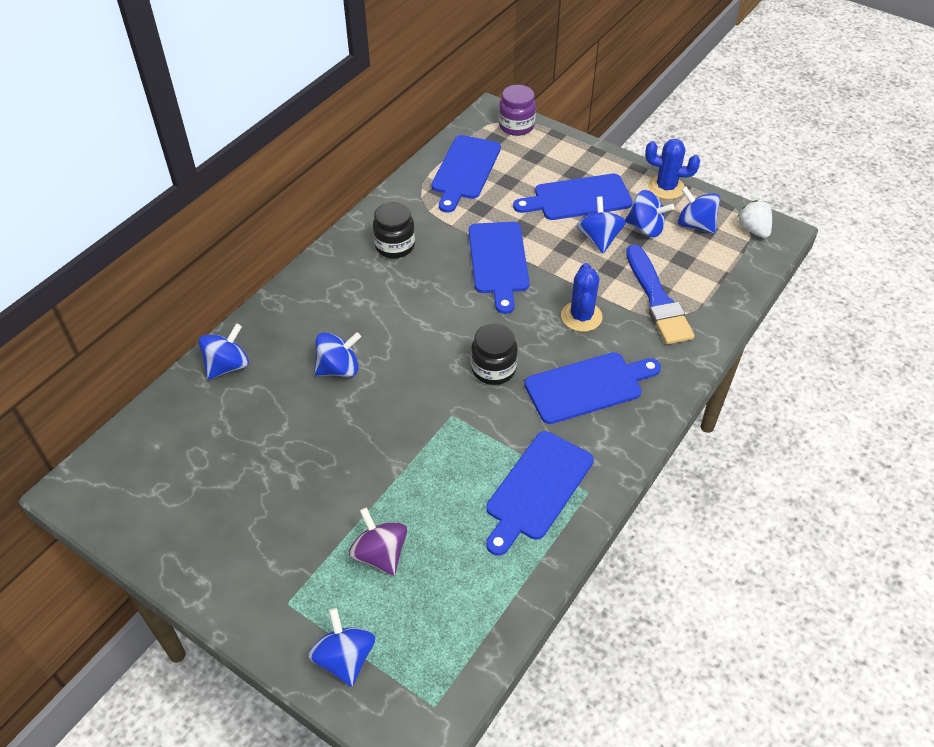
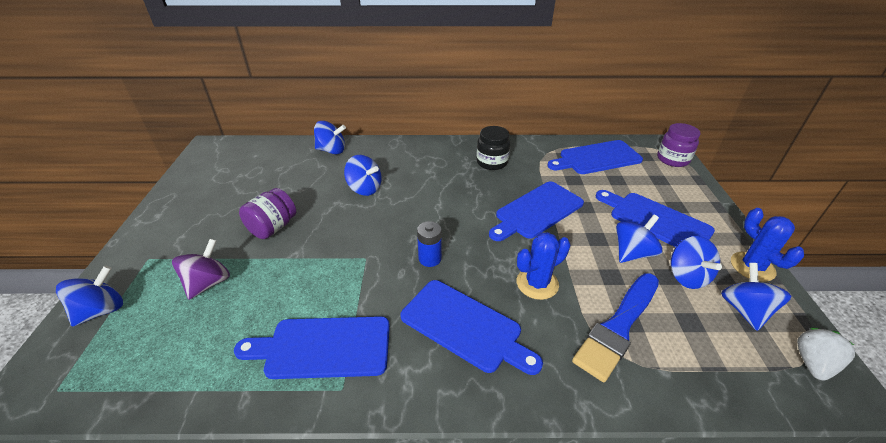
camera: 55 degrees right, 10 degrees down
black jar [471,323,518,385] -> blue battery [417,221,442,267]
none -> purple jar [239,188,296,239]

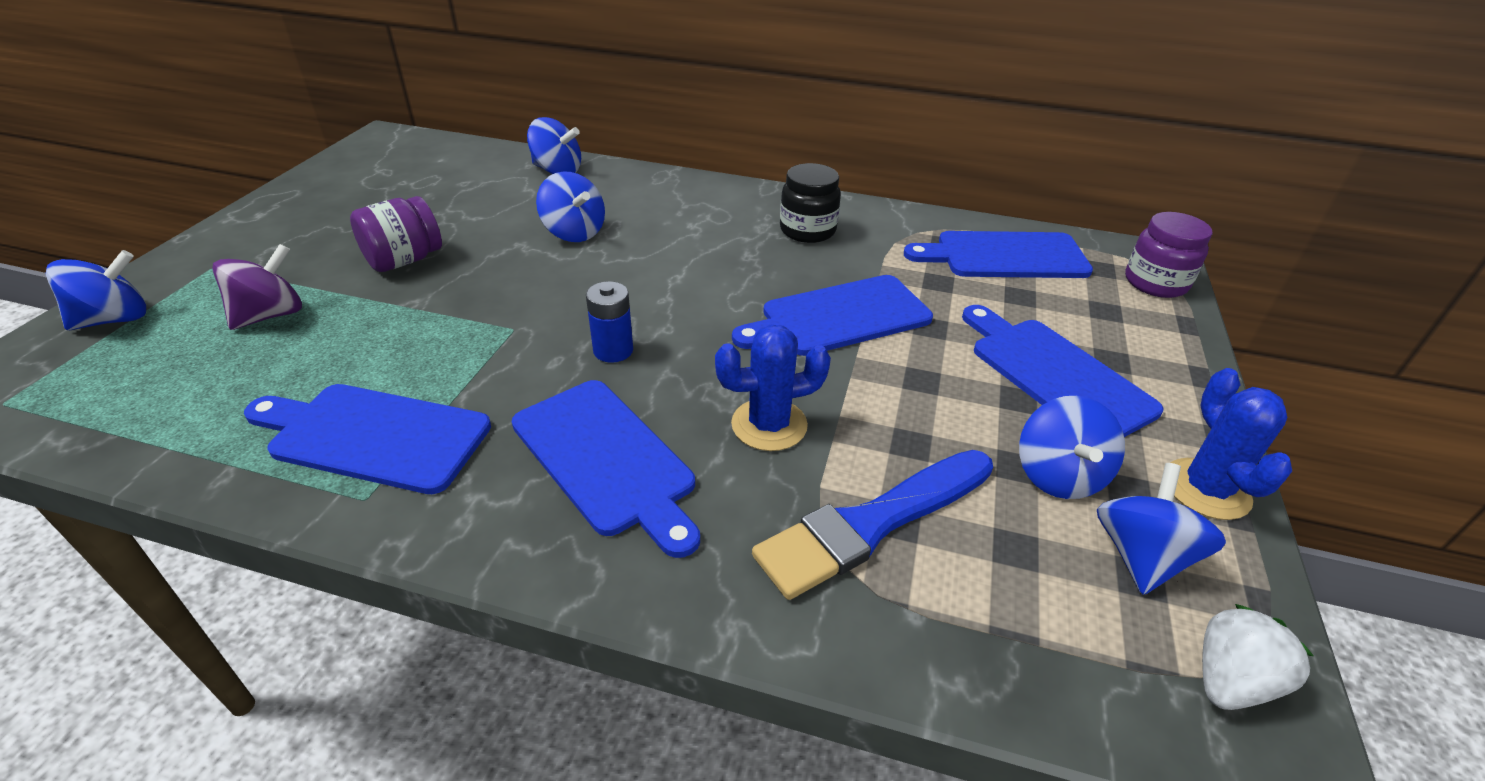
camera: 15 degrees right, 0 degrees up
blue spinning top [616,215,663,263] -> none

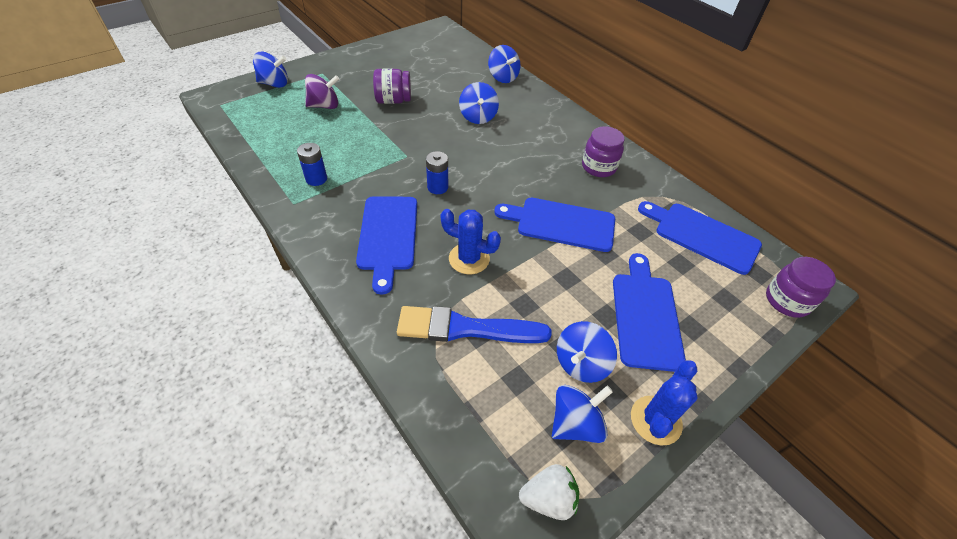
camera: 35 degrees right, 10 degrees up
blue cutting board [244,384,491,494] -> blue battery [297,143,327,186]
black jar [780,163,841,243] -> purple jar [582,126,625,177]

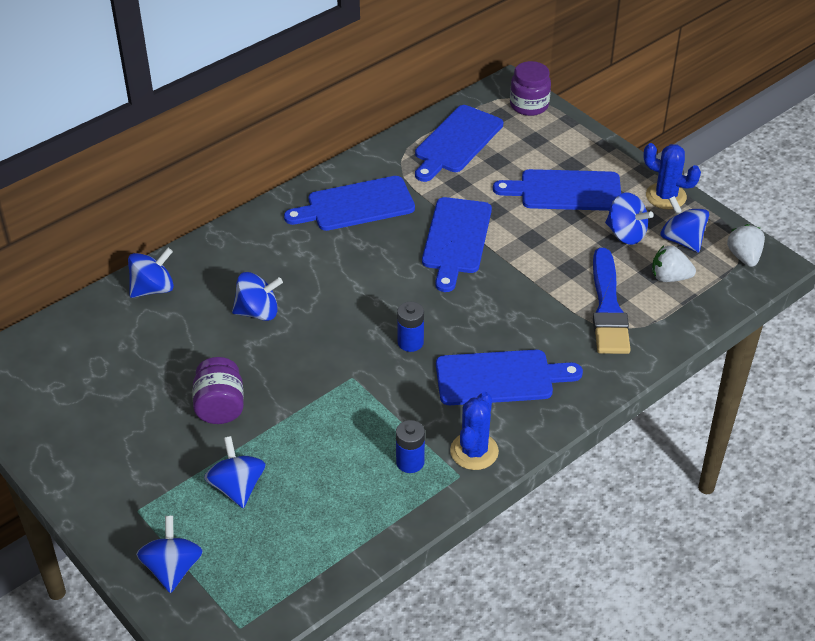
camera: 90 degrees left, 5 degrees down
purple spinning top [305,74,339,109] -> blue spinning top [204,436,265,508]
blue cactus [441,209,501,274] -> blue cactus moved to [450,392,499,470]
purple jar [582,126,625,177] -> blue cutting board [284,176,415,231]
none -> white strawberry [652,246,696,282]

